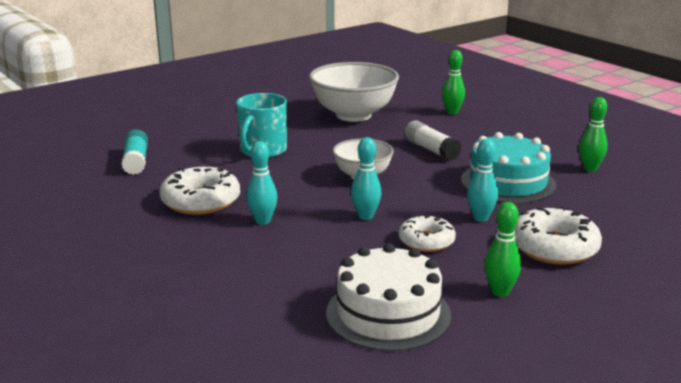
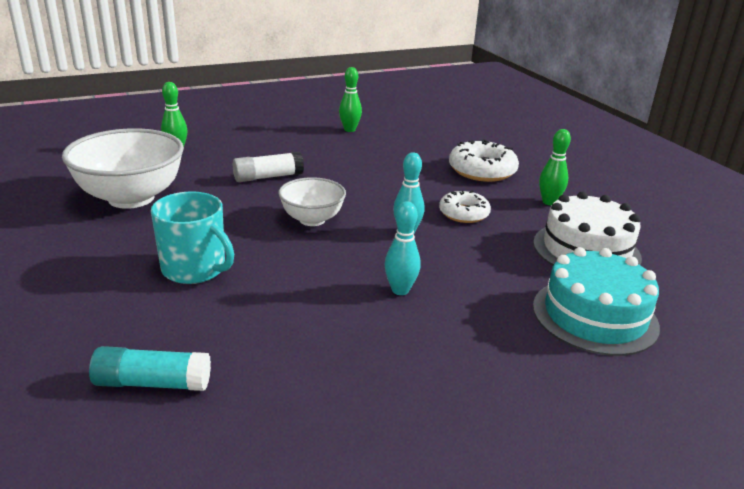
camera: 80 degrees left, 5 degrees up
white donut [160,167,240,215] -> none
turquoise cake [461,132,556,203] -> turquoise cake moved to [533,247,660,356]
turquoise bowling pin [467,139,498,222] -> none

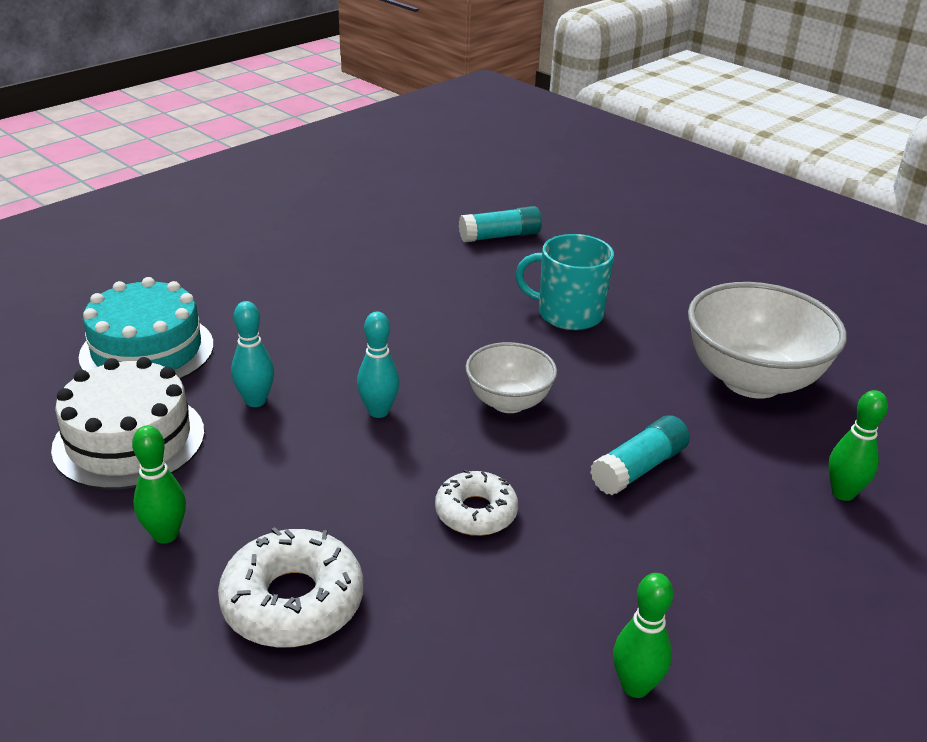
camera: 160 degrees right, 5 degrees up
white glue stick [233,152,304,182] -> turquoise glue stick [590,415,690,495]
turquoise bowling pin [384,201,421,295] -> turquoise bowling pin moved to [231,301,274,407]
white donut [439,191,491,223] -> white donut moved to [435,469,518,536]

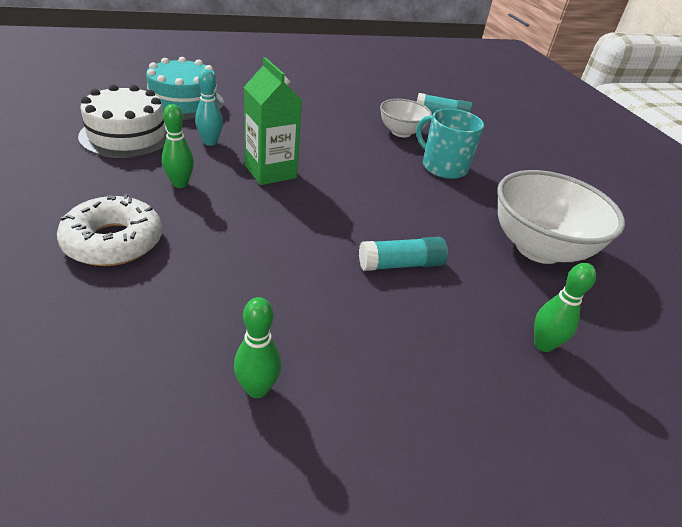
camera: 25 degrees right, 5 degrees up
green bowling pin [132,426,186,544] -> green bowling pin moved to [162,104,194,188]
turquoise bowling pin [357,311,399,418] -> green carton [244,57,302,185]
white donut [435,469,518,536] -> none
white bowl [466,342,557,413] -> white bowl moved to [380,99,432,137]

